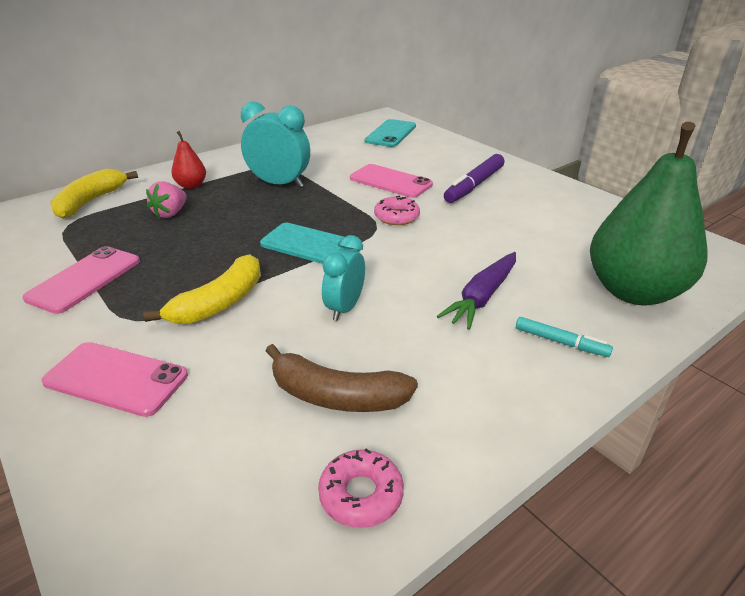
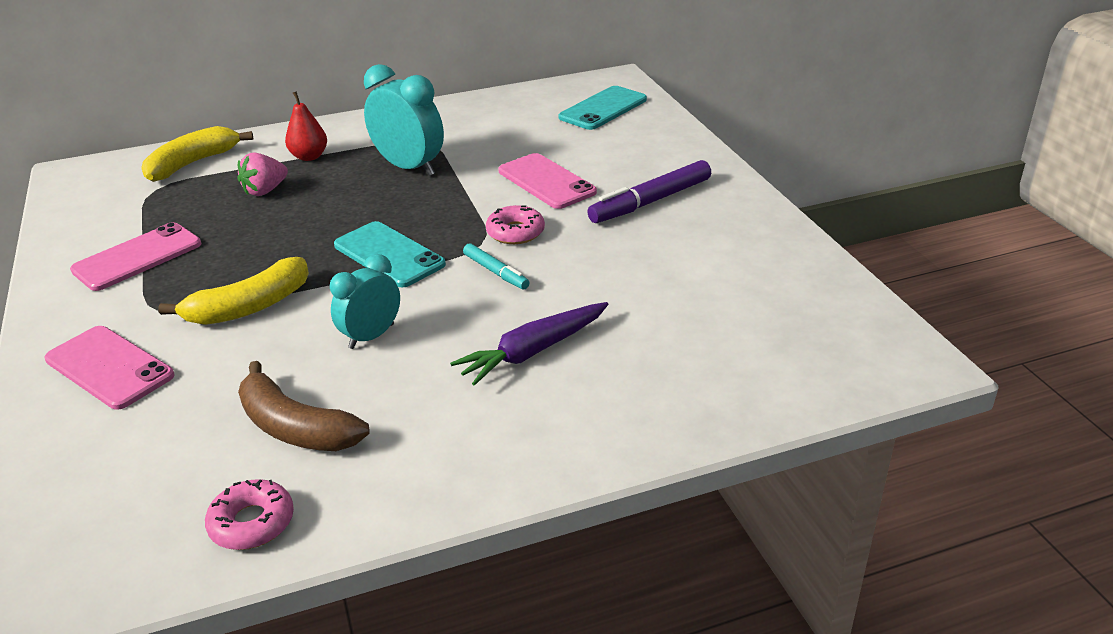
camera: 20 degrees right, 0 degrees up
turquoise marker [516,317,613,357] -> turquoise marker moved to [463,243,530,289]
green pear [590,122,708,306] -> none

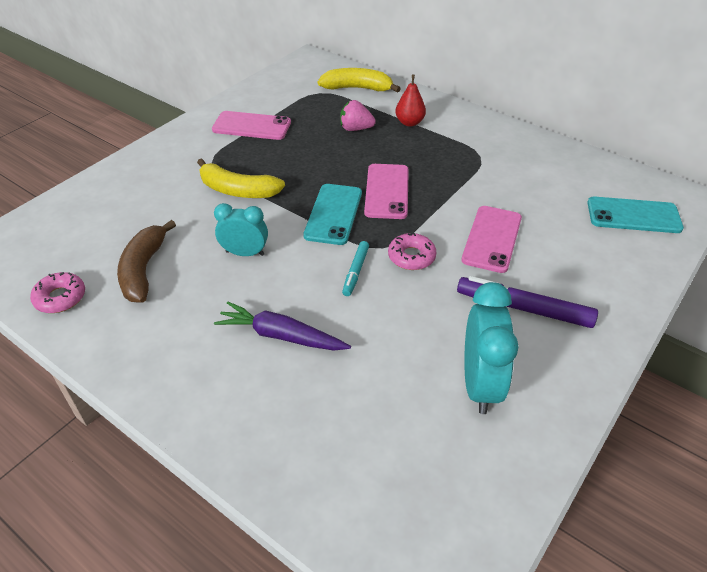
camera: 55 degrees right, 10 degrees up
pink phone [45,326,175,410] -> pink phone moved to [364,164,409,219]
turquoise clock [364,64,444,176] -> turquoise clock moved to [464,282,519,414]

